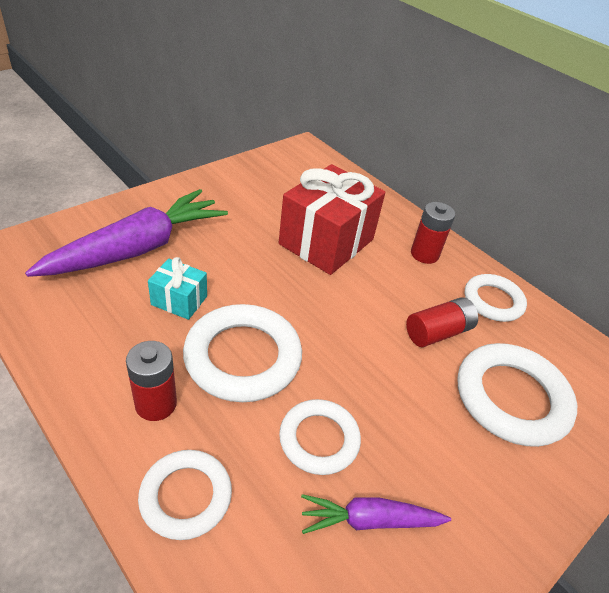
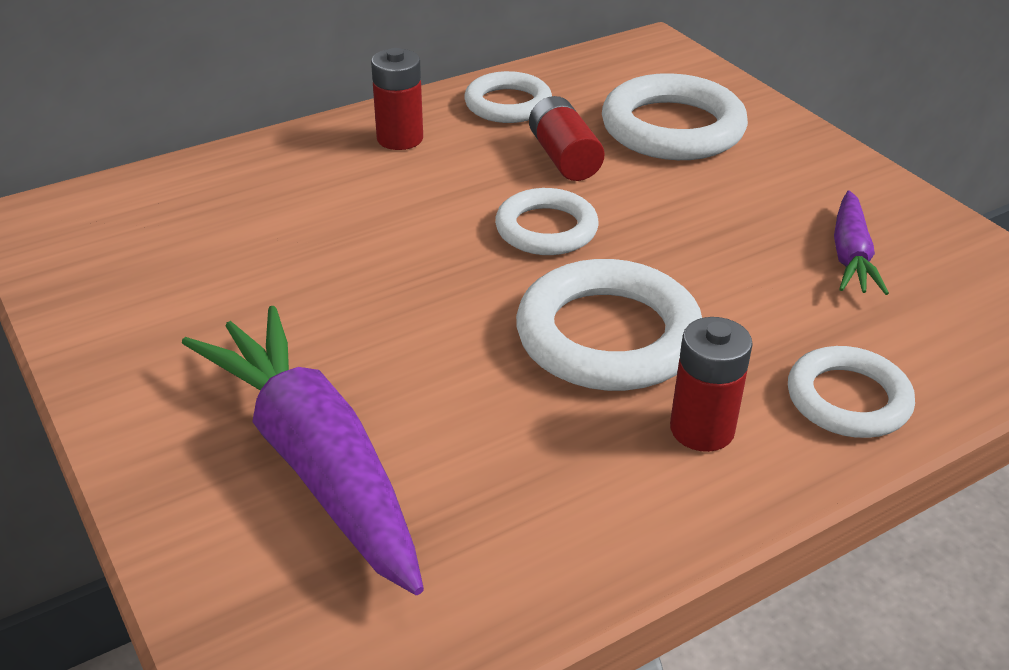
camera: 75 degrees left, 5 degrees down
turquoise gift [148,257,207,320] -> none
red gift [279,164,385,275] -> none
white ring [279,399,361,475] -> white ring moved to [495,188,599,255]

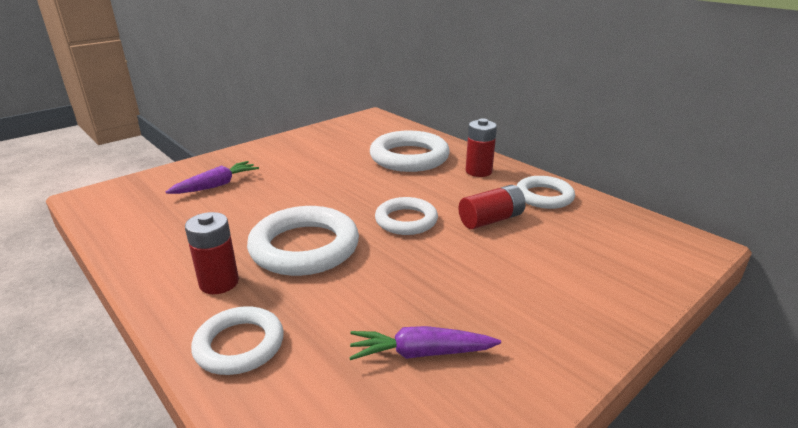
camera: 80 degrees right, 10 degrees down
purple carrot [182,306,424,595] -> purple carrot [166,161,259,194], size x0.52
white ring [602,73,748,160] -> white ring moved to [370,131,450,172]

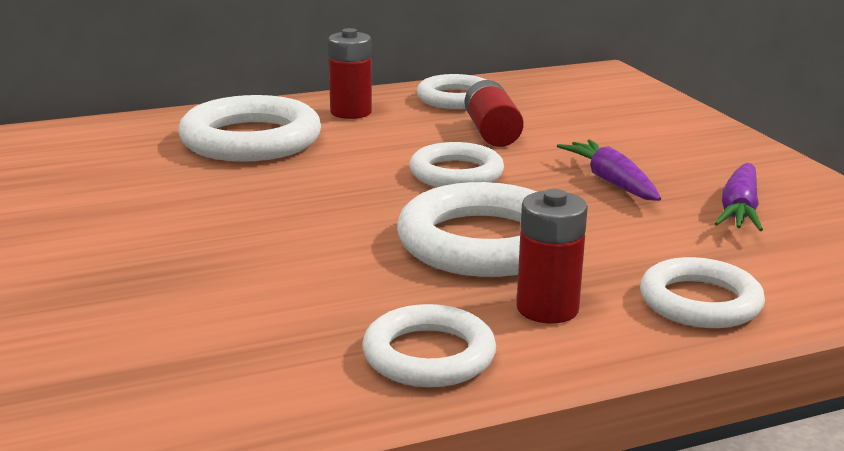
camera: 70 degrees left, 5 degrees down
purple carrot [166,161,259,194] -> purple carrot moved to [557,140,661,201]
none -> white ring [362,304,496,387]

